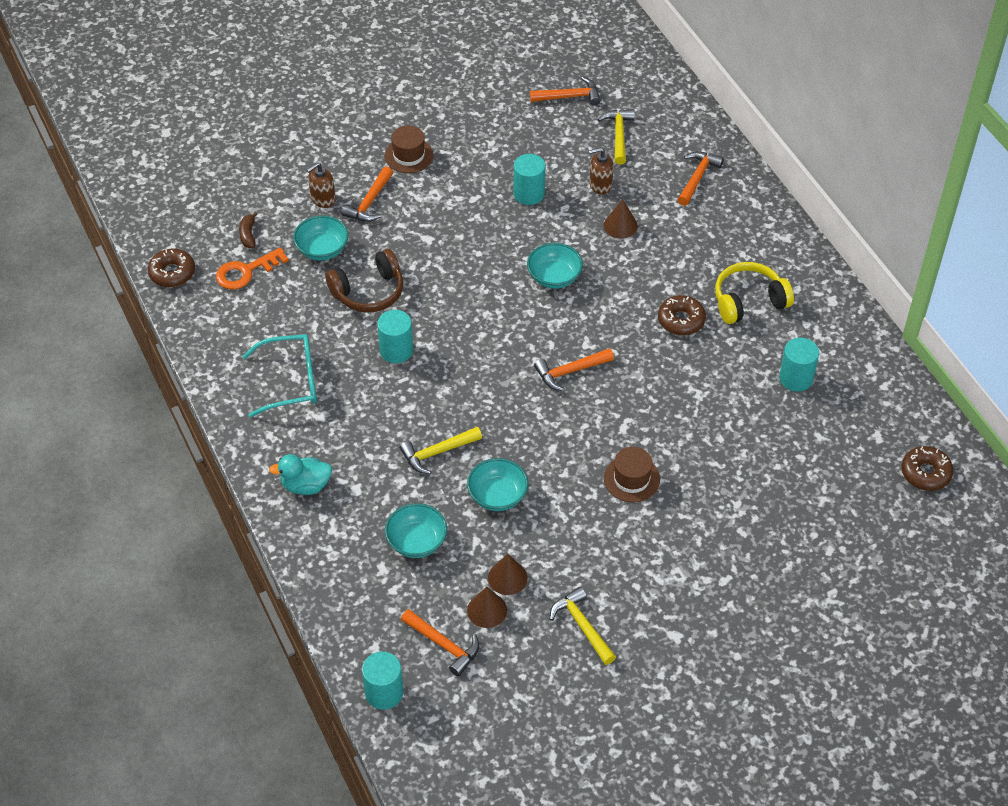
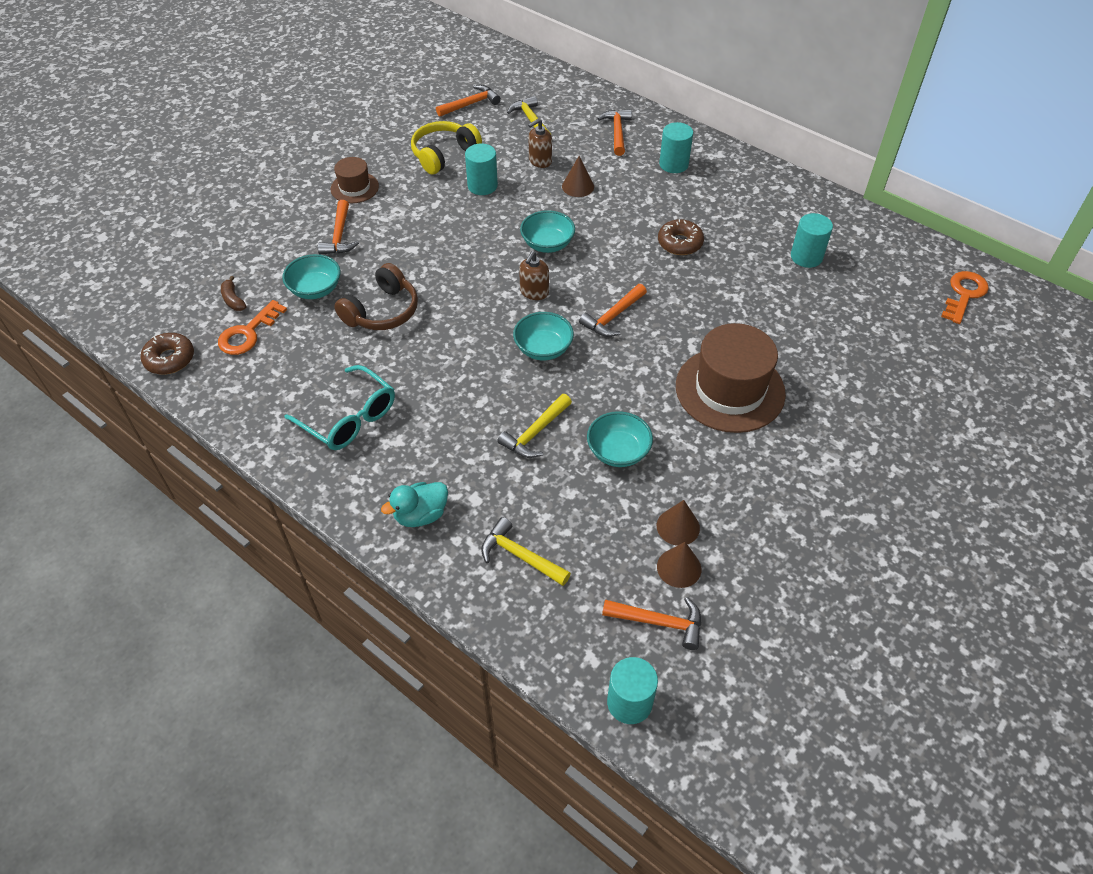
camera: 25 degrees left, 0 degrees up
turquoise glasses [242,334,317,417] -> turquoise glasses turned 75 degrees clockwise [284,365,395,450]
brown soap dispenser [307,163,335,208] -> brown soap dispenser moved to [519,251,549,300]
turquoise cylinder [377,310,413,363] -> turquoise cylinder moved to [659,122,693,173]
turquoise bowl [385,503,447,558] -> turquoise bowl moved to [513,312,574,360]
yellow hammer [550,587,616,665] -> yellow hammer moved to [481,517,571,586]
brown hat [604,447,660,502] -> brown hat [676,323,786,433], size x1.90
yellow headphones [715,262,794,324] -> yellow headphones moved to [411,121,482,175]
brown donut [901,446,953,491] -> orange key [941,271,989,324]

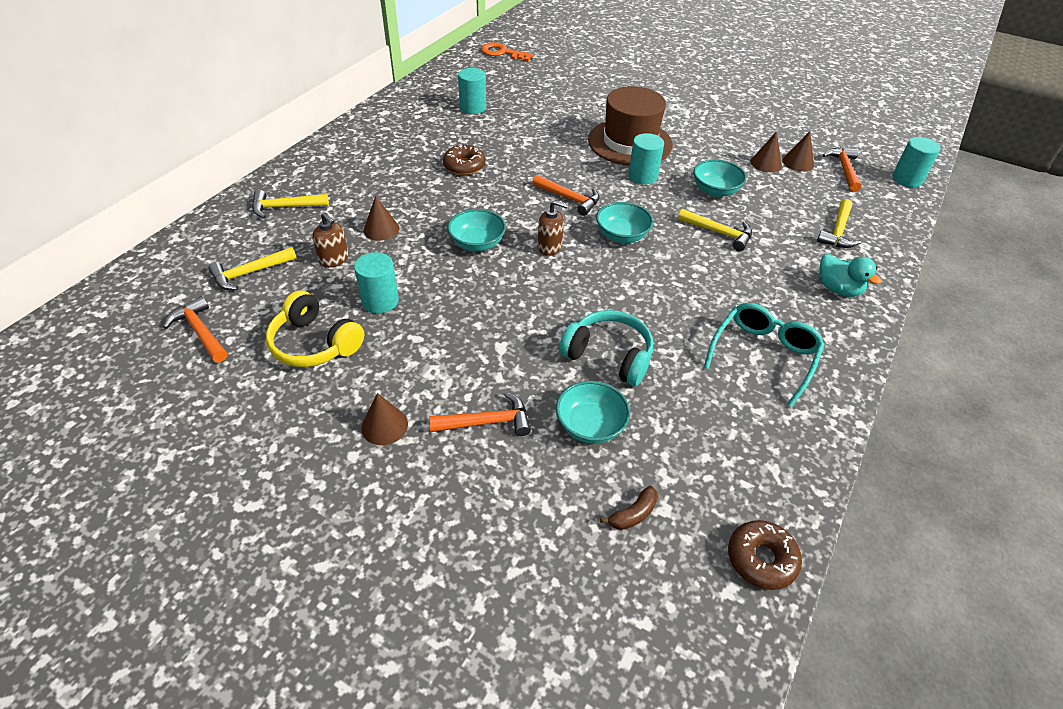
camera: 100 degrees left, 5 degrees down
orange key [218,300,287,355] -> none
brown hat [331,157,379,203] -> brown cone [361,393,408,445]
brown headphones [334,263,418,330] -> turquoise headphones [559,310,653,386]
orange hammer [597,109,632,156] -> yellow hammer [252,190,329,218]
turquoise cylinder [659,122,693,173] -> turquoise cylinder moved to [628,133,664,185]

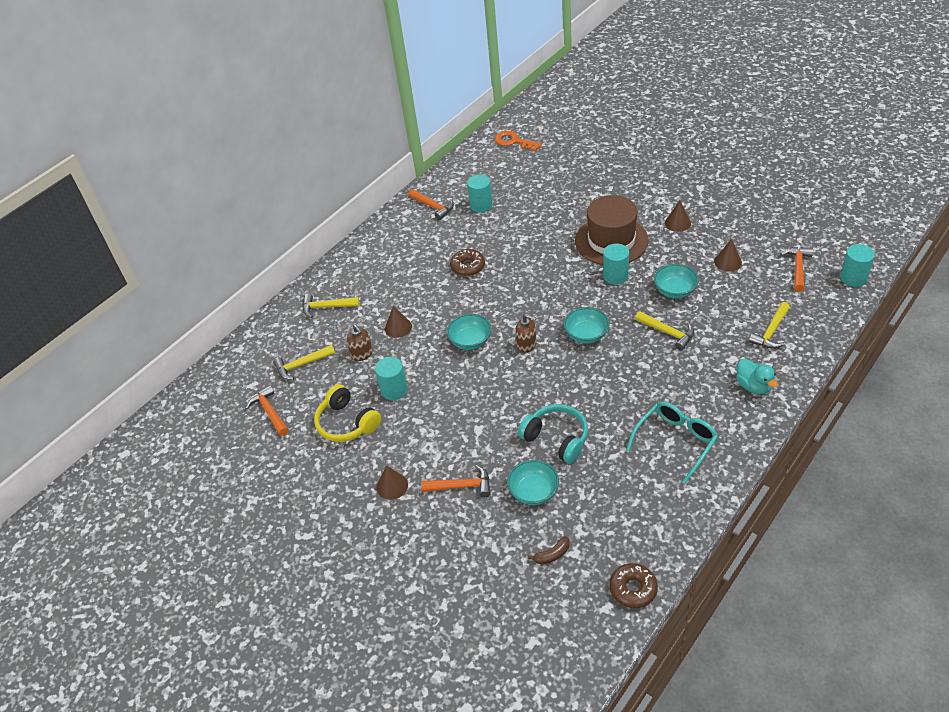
camera: 15 degrees right, 0 degrees up
orange hammer [532,175,600,216] -> orange hammer moved to [409,189,454,220]
brown cone [783,131,814,172] -> brown cone moved to [665,201,691,232]

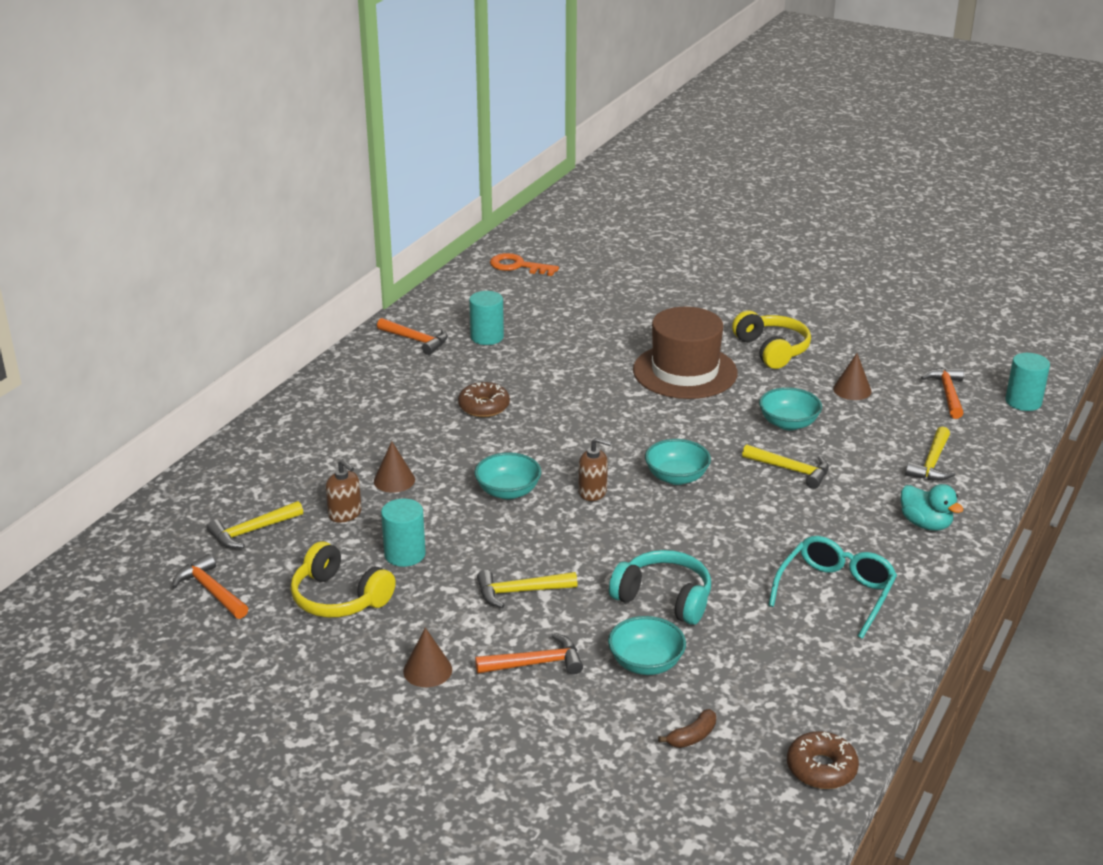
camera: 15 degrees left, 15 degrees down
yellow hammer [303,293,359,318] -> yellow hammer moved to [477,570,578,608]
turquoise cylinder [603,244,629,285] -> none
brown cone [665,201,691,232] -> yellow headphones [732,310,811,369]

